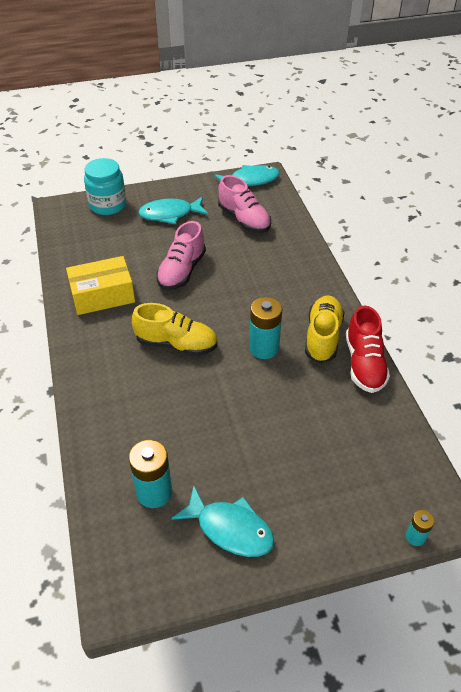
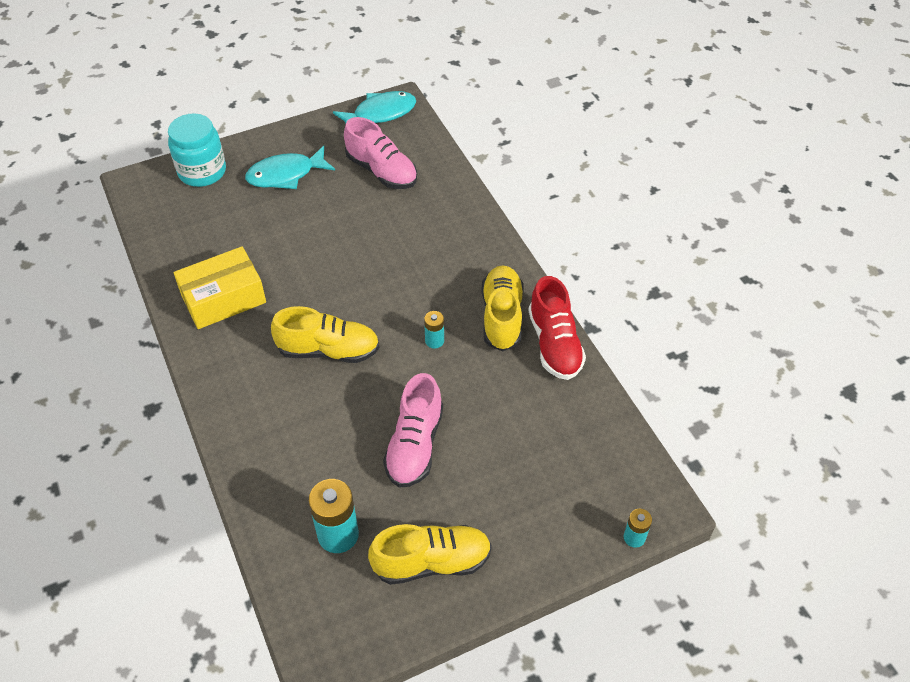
camera: 10 degrees left, 5 degrees up
pink shoe [156,221,206,290] -> pink shoe moved to [383,373,443,488]
turquoise fish [171,485,274,557] -> yellow shoe [368,524,492,585]
turquoise battery [249,297,282,359] -> turquoise battery [424,311,444,349], size x0.53

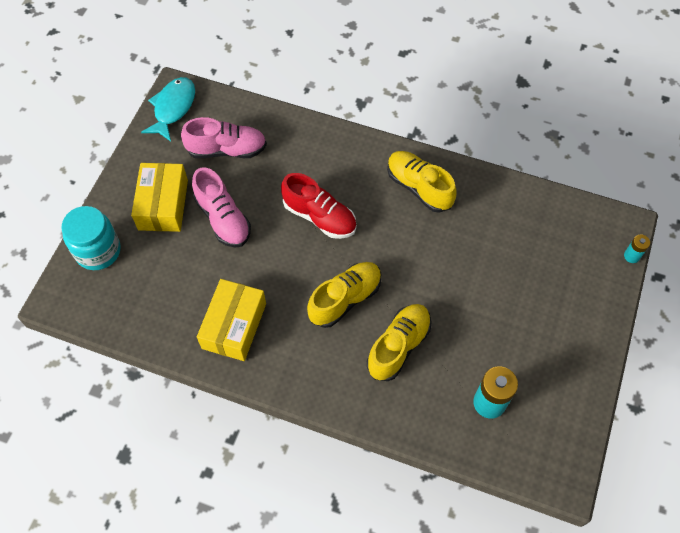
camera: 45 degrees left, 10 degrees up
turquoise fish [245,146,335,189] -> yellow box [131,163,188,232]
yellow shoe [368,524,492,585] -> yellow shoe moved to [367,304,431,381]
pink shoe [383,373,443,488] -> pink shoe moved to [192,167,251,248]
turquoise battery [424,311,444,349] -> none
red shoe [528,276,586,380] -> red shoe moved to [281,173,356,239]

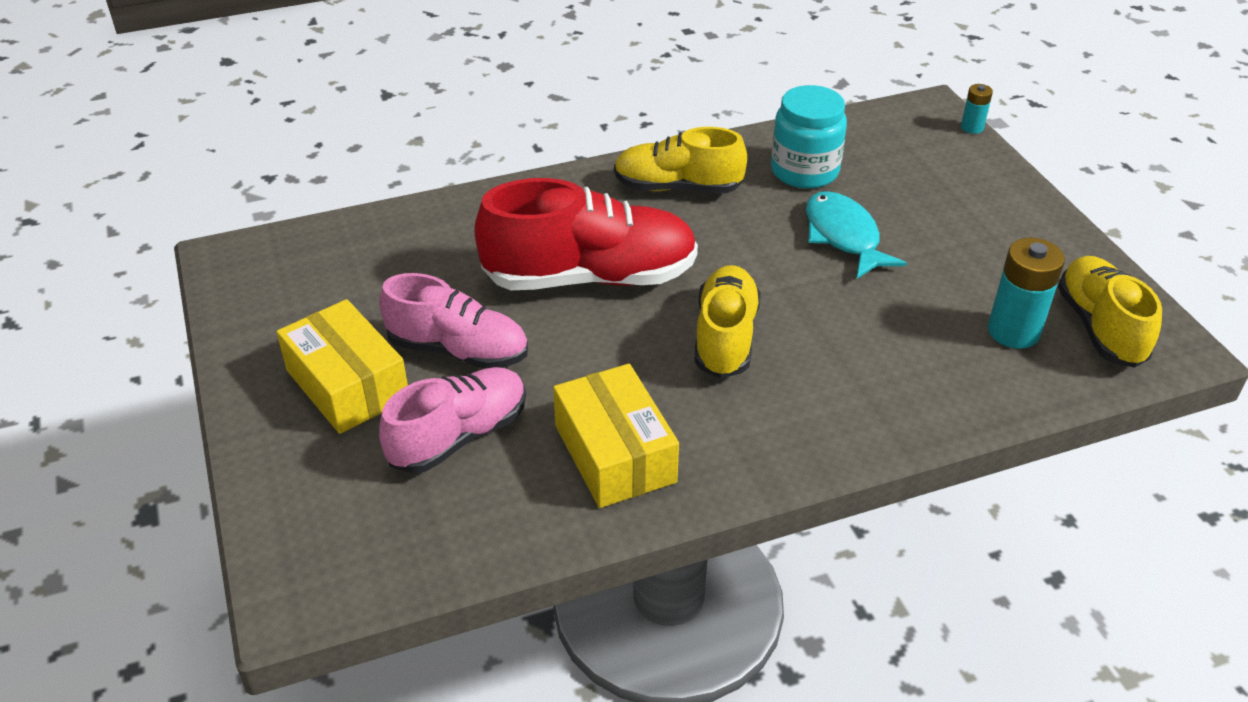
camera: 40 degrees left, 20 degrees down
turquoise jar [61,206,121,270] -> turquoise jar moved to [771,85,847,189]
turquoise fish [141,77,195,142] -> turquoise fish moved to [806,191,907,279]
pink shoe [181,117,267,158] -> pink shoe moved to [379,367,526,473]
red shoe [281,173,356,239] -> red shoe [474,178,698,290], size x1.51
yellow shoe [367,304,431,381] -> yellow shoe moved to [1058,256,1162,368]

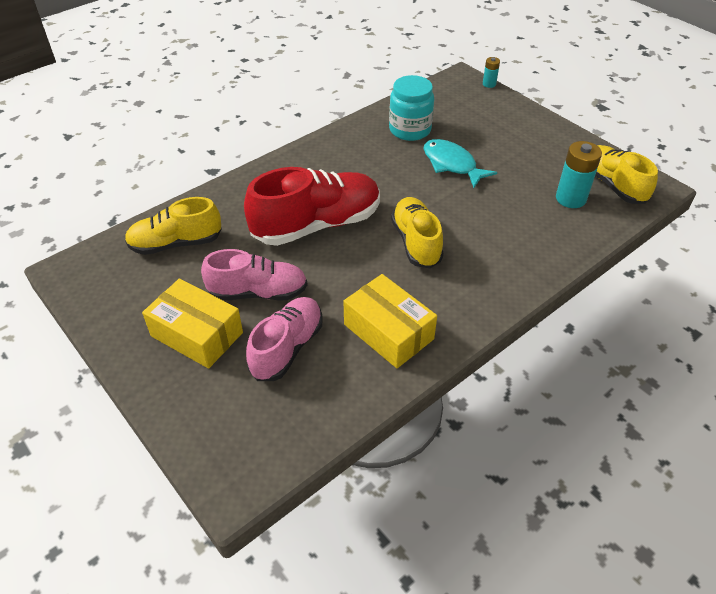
camera: 20 degrees left, 5 degrees up
yellow shoe [614,127,747,193] -> yellow shoe moved to [125,197,222,255]

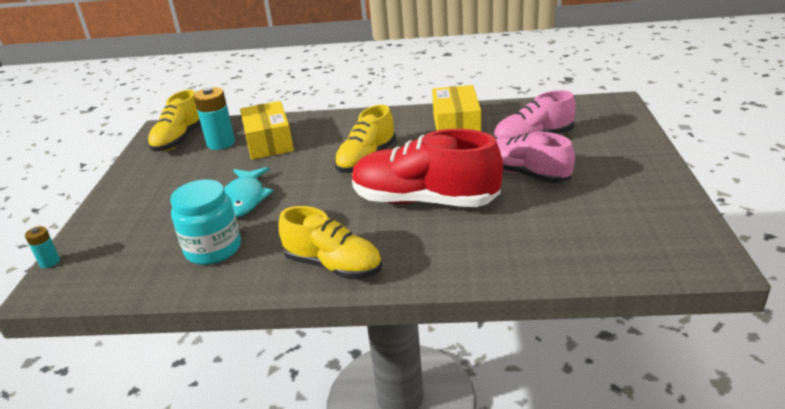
camera: 135 degrees left, 15 degrees down
yellow shoe [125,197,222,255] -> yellow shoe moved to [279,206,382,279]
yellow box [142,279,243,369] -> yellow box moved to [240,101,294,160]

